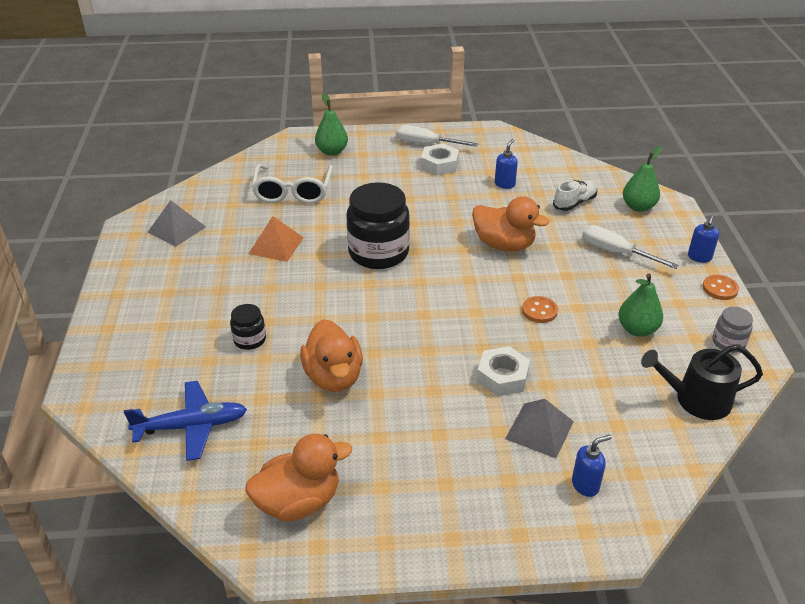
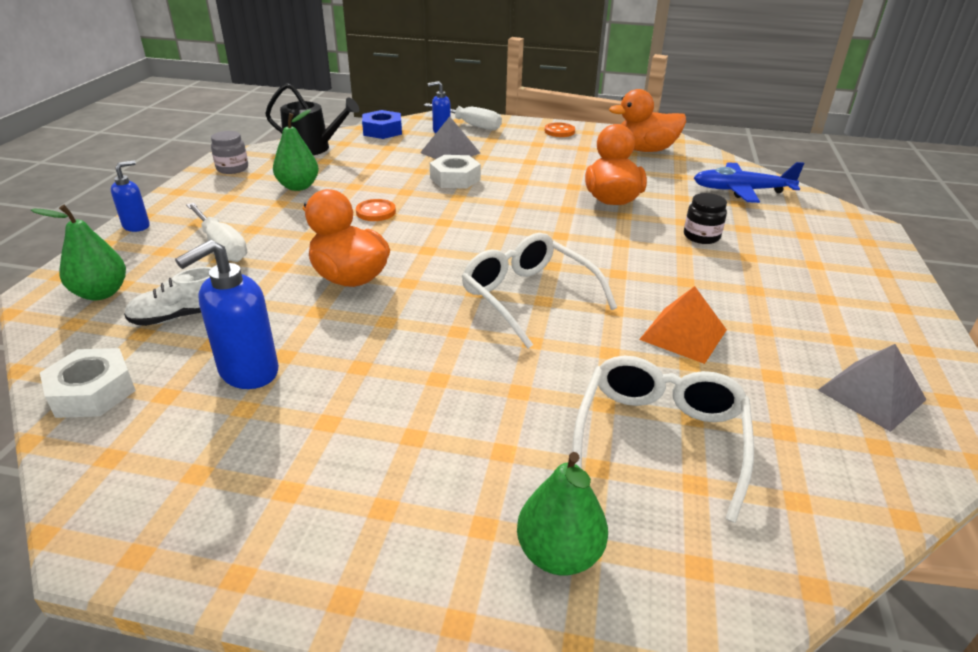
camera: 165 degrees left, 5 degrees down
black jar [346,182,410,269] -> white glasses [462,233,617,349]
white screwdriver [396,125,478,147] -> white screwdriver moved to [424,103,502,130]
white nut [421,144,459,176] -> white nut moved to [40,348,136,418]
blue soap dispenser [495,139,518,189] -> blue soap dispenser [175,240,279,389], size x1.67
orange button [702,275,739,300] -> orange button moved to [545,122,575,137]
none -> blue nut [362,110,402,139]

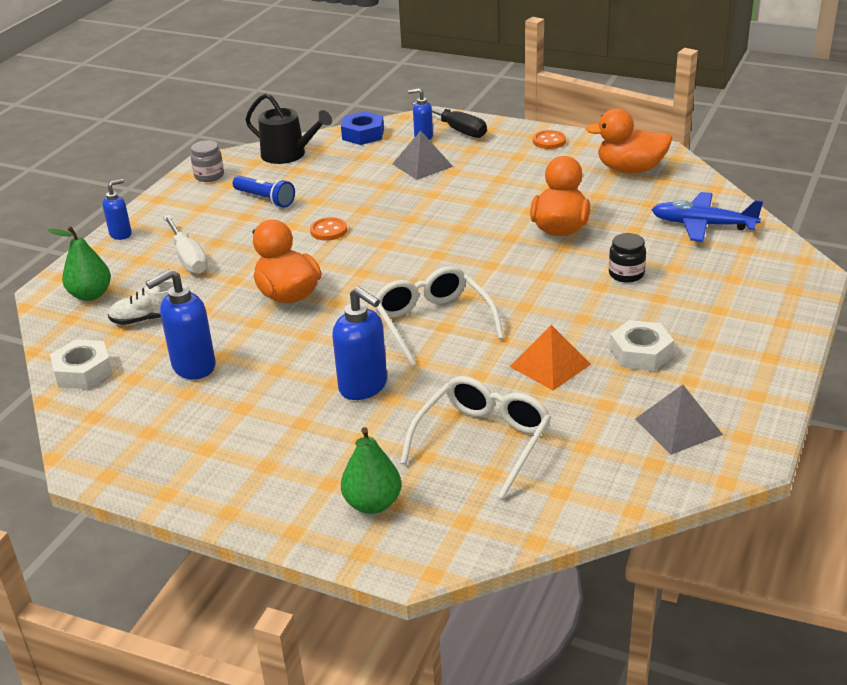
camera: 15 degrees right, 0 degrees up
green pear [273,109,319,191] -> blue flashlight [233,176,295,208]
white screwdriver [424,103,502,130] -> black screwdriver [412,102,487,138]
white nut [430,155,481,189] -> white nut moved to [610,320,674,371]
none -> blue soap dispenser [332,287,387,400]

